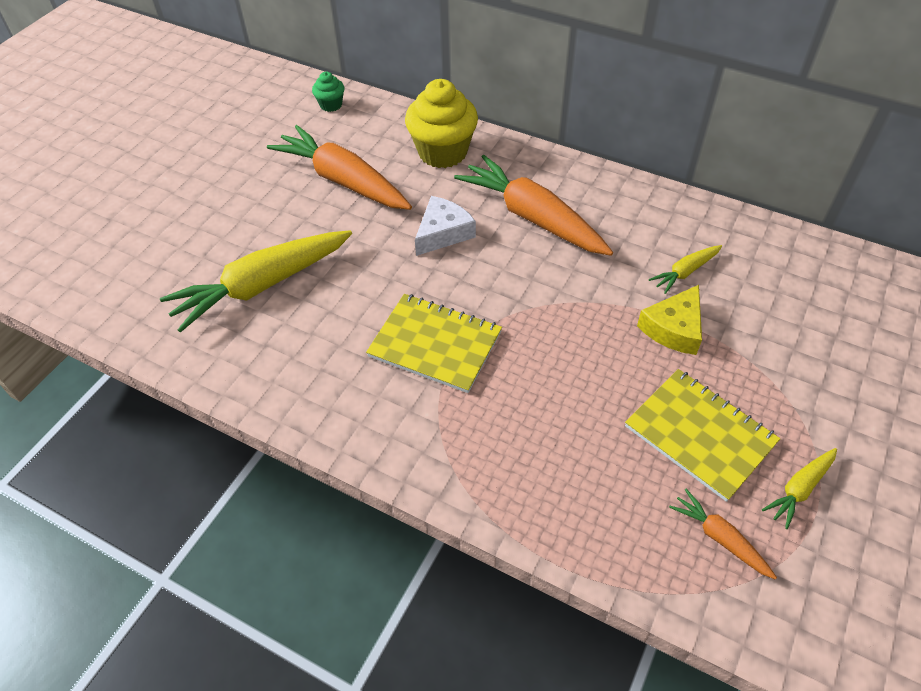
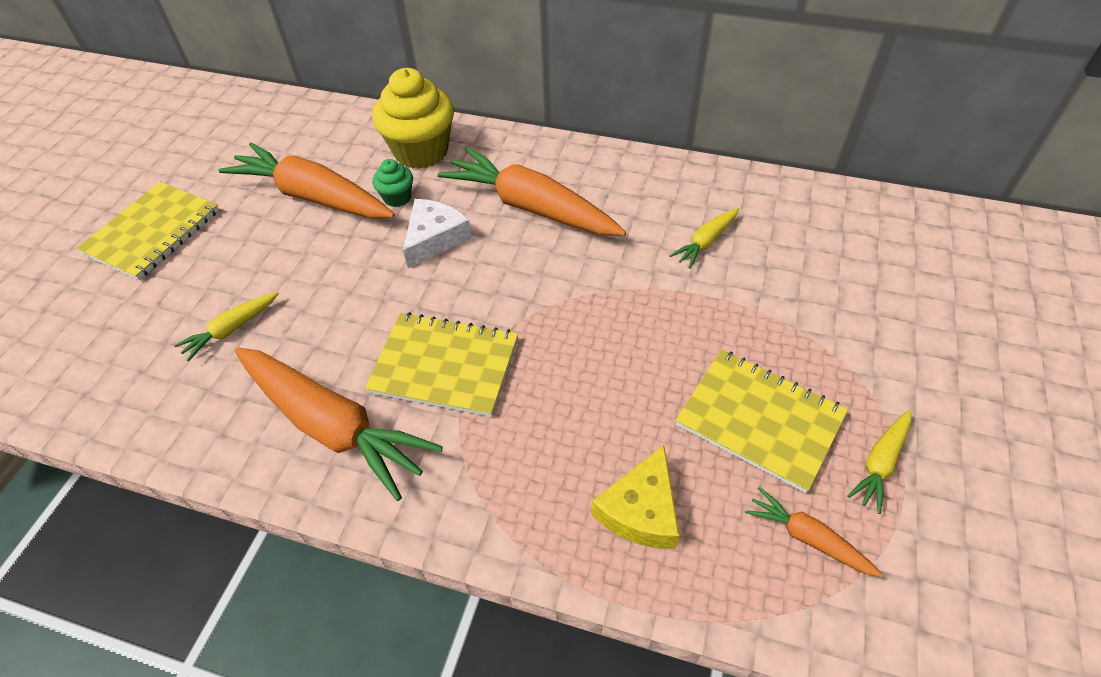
camera: 10 degrees left, 0 degrees up
yellow carrot [160,230,352,333] -> yellow carrot [174,292,279,362], size x0.47
green cupcake [312,72,345,112] -> green cupcake moved to [372,159,413,207]
yellow cheese [637,285,702,355] -> yellow cheese moved to [592,445,679,549]
none -> yellow notebook [76,182,219,280]
none -> orange carrot [235,348,443,501]

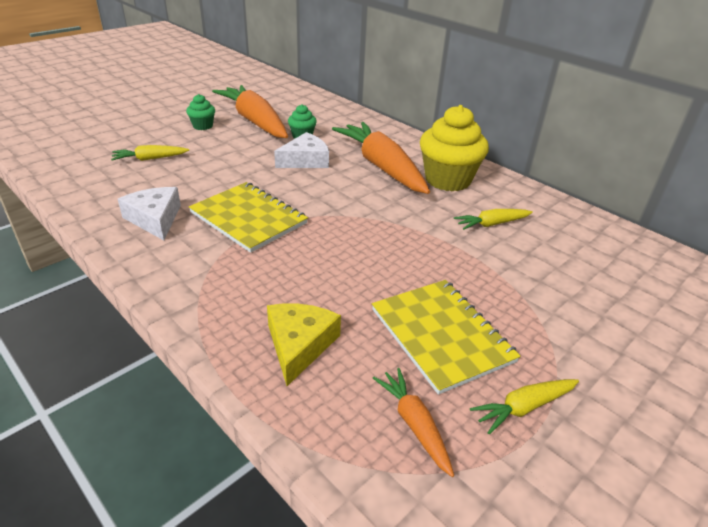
camera: 25 degrees right, 15 degrees down
yellow notebook [76,182,219,280] -> none
orange carrot [235,348,443,501] -> white cheese [118,187,181,240]
yellow cupcake [372,68,454,169] -> yellow cupcake moved to [420,105,489,191]
yellow cheese [592,445,679,549] -> yellow cheese turned 135 degrees clockwise [267,303,341,386]
none -> green cupcake [186,94,215,130]

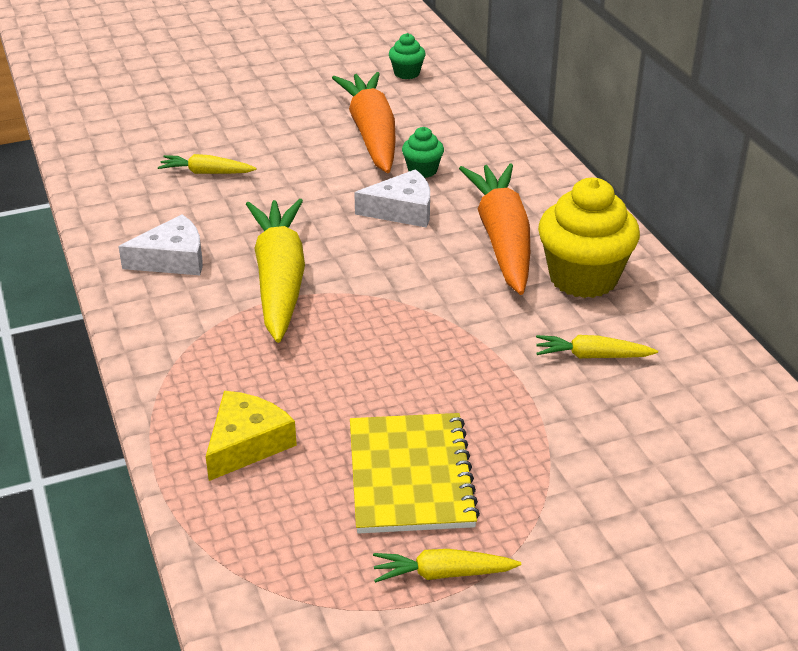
camera: 25 degrees right, 0 degrees up
white cheese [118,187,181,240] -> white cheese turned 75 degrees clockwise [118,214,203,275]
green cupcake [186,94,215,130] -> green cupcake moved to [389,33,426,79]
yellow notebook [189,182,308,253] -> yellow carrot [246,199,305,343]
orange carrot [373,368,454,477] -> none

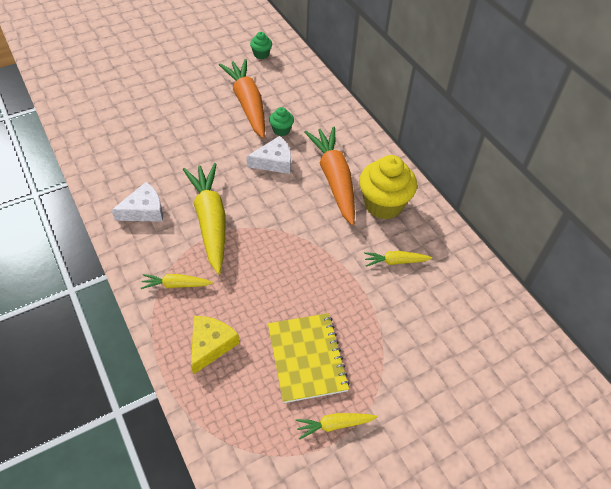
camera: 10 degrees left, 15 degrees up
yellow carrot [158,154,257,174] -> yellow carrot moved to [140,274,213,289]

